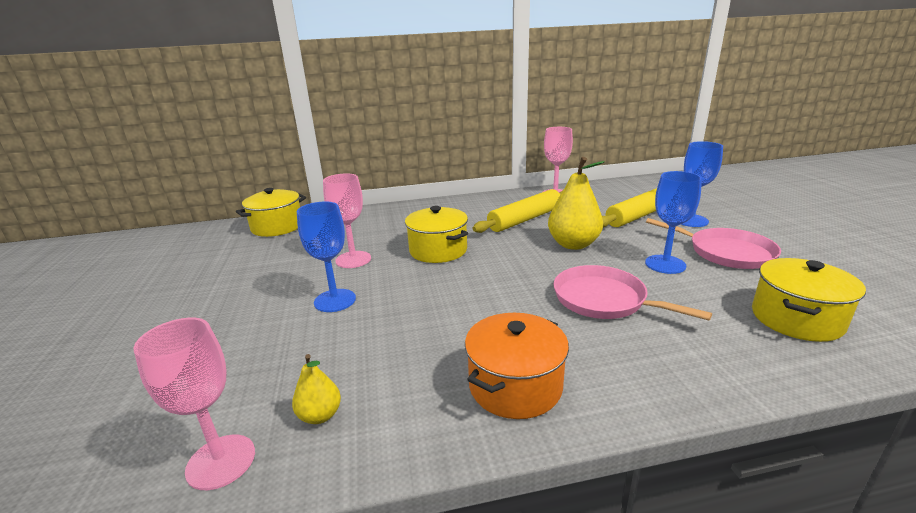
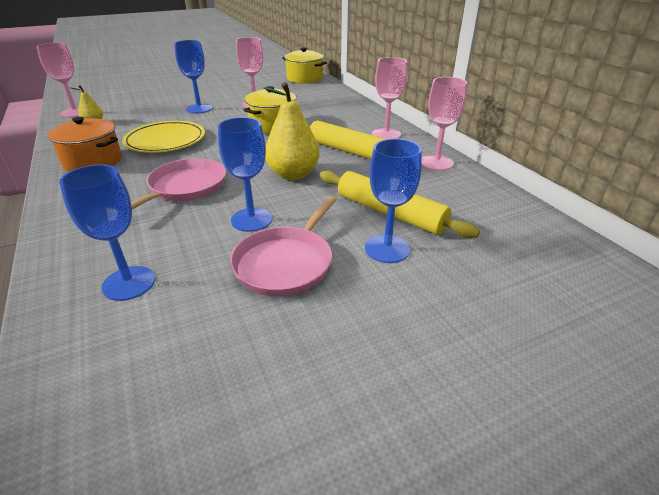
camera: 75 degrees right, 10 degrees up
yellow pot [752,258,866,342] -> blue goblet [59,164,155,301]
none -> yellow plate [122,121,205,153]
none -> pink goblet [372,57,407,139]

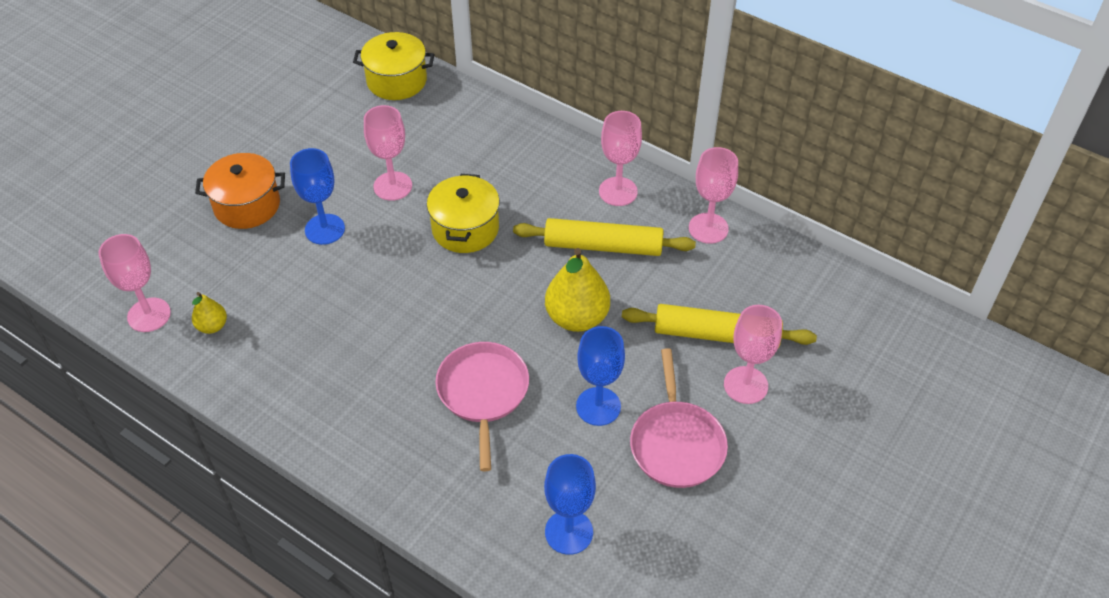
camera: 30 degrees left, 15 degrees up
orange pot [48,117,122,172] -> orange pot moved to [195,153,285,229]
yellow plate [122,121,205,153] -> none
blue goblet [365,138,422,263] -> pink goblet [724,305,782,404]

